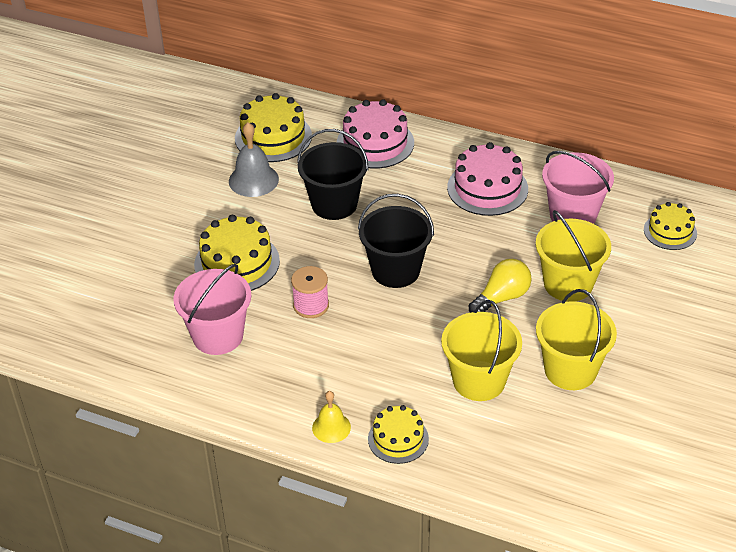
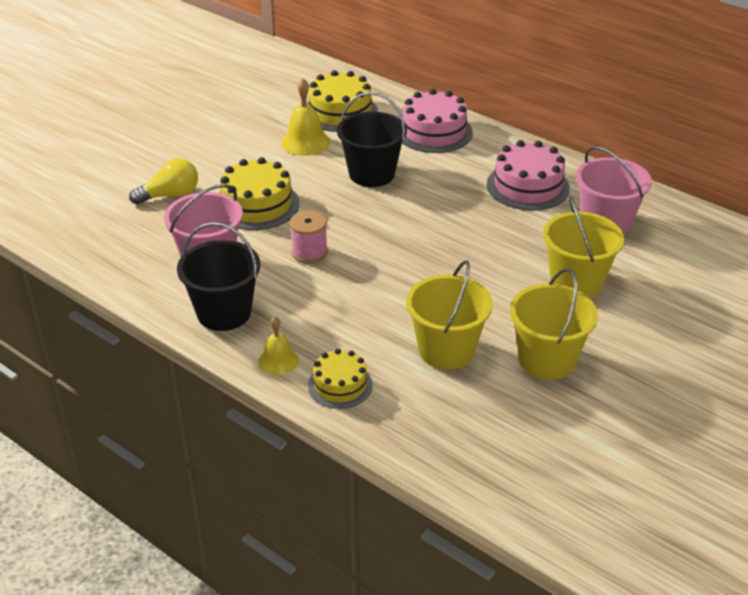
camera: 15 degrees right, 5 degrees down
grey bell [229,122,279,197] -> yellow bell [281,78,330,156]
black bucket [358,194,434,288] -> black bucket moved to [177,222,260,331]
yellow light bulb [469,259,531,313] -> yellow light bulb moved to [129,158,198,204]
yellow cake [644,202,697,250] -> none

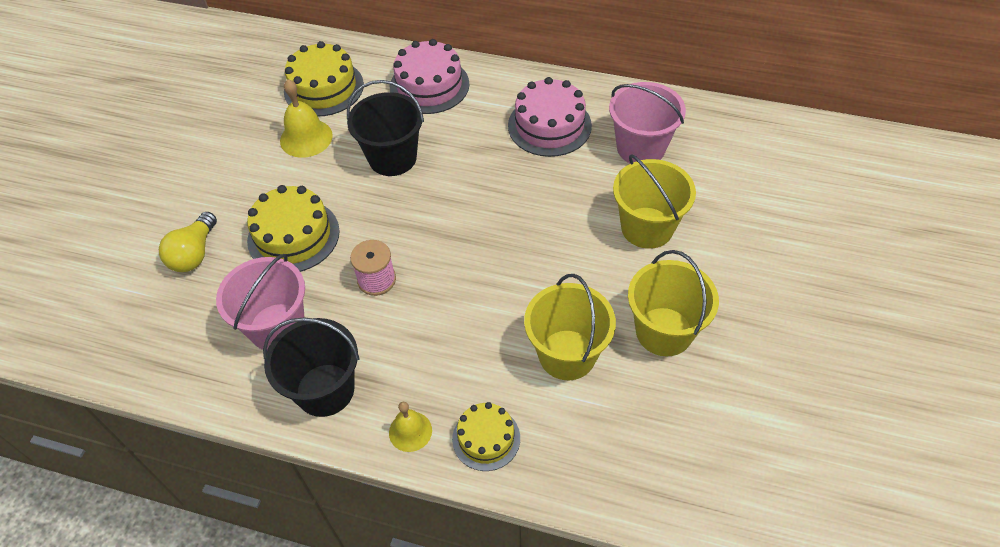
camera: 20 degrees left, 15 degrees up
yellow light bulb [129,158,198,204] -> yellow light bulb turned 150 degrees clockwise [159,212,217,272]

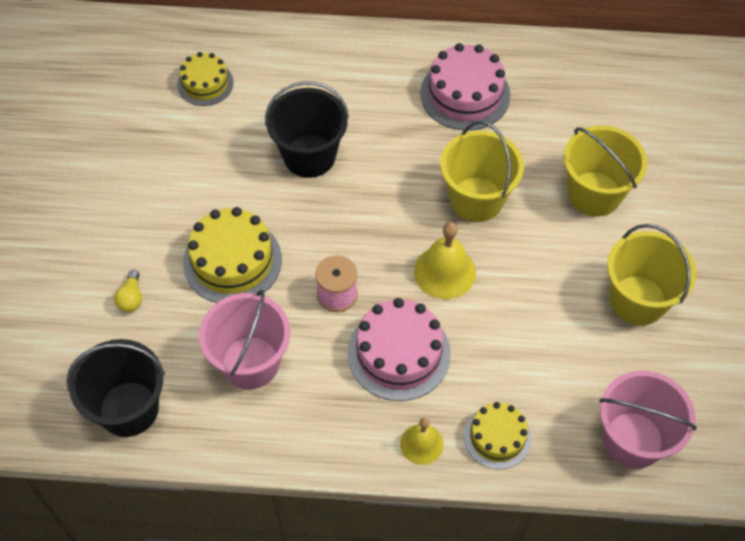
camera: 15 degrees left, 5 degrees up
yellow light bulb [159,212,217,272] -> yellow light bulb [114,270,142,312], size x0.59
black bucket [263,317,360,417] -> black bucket moved to [66,339,165,437]
yellow bell [280,79,333,158] -> yellow bell moved to [414,222,476,299]
yellow cake [284,41,364,116] -> yellow cake [177,52,233,106], size x0.63
pink cake [390,39,469,114] -> pink cake moved to [348,298,451,401]
yellow bucket [524,274,616,380] -> yellow bucket moved to [440,121,524,222]
pink bucket [609,82,686,163] -> pink bucket moved to [599,370,697,469]

